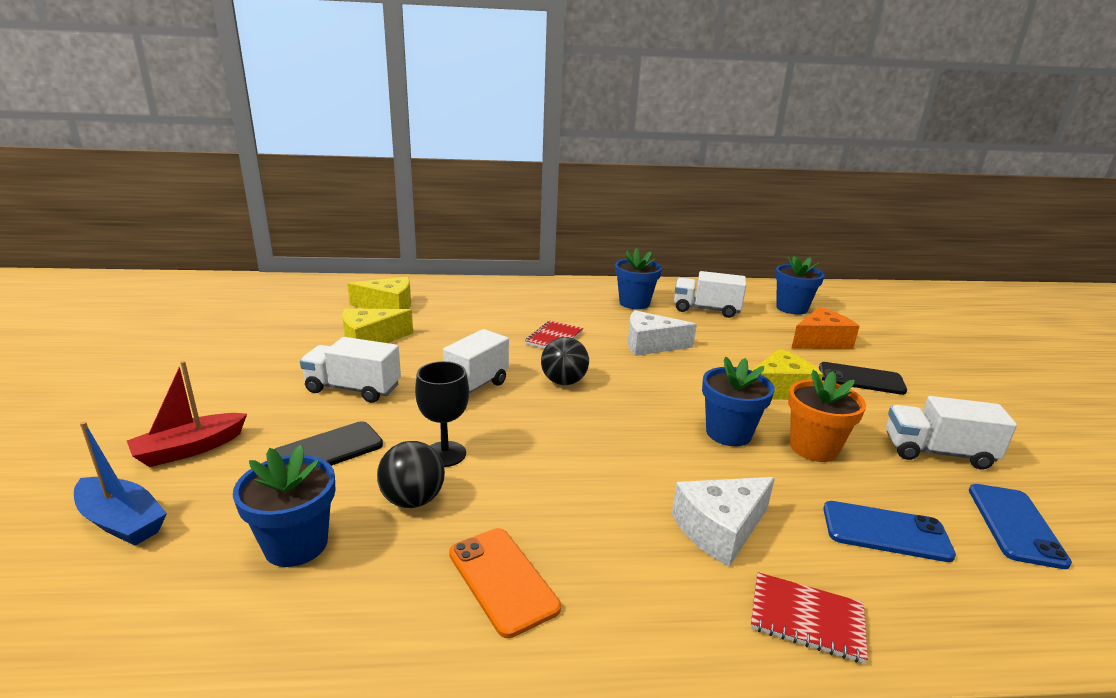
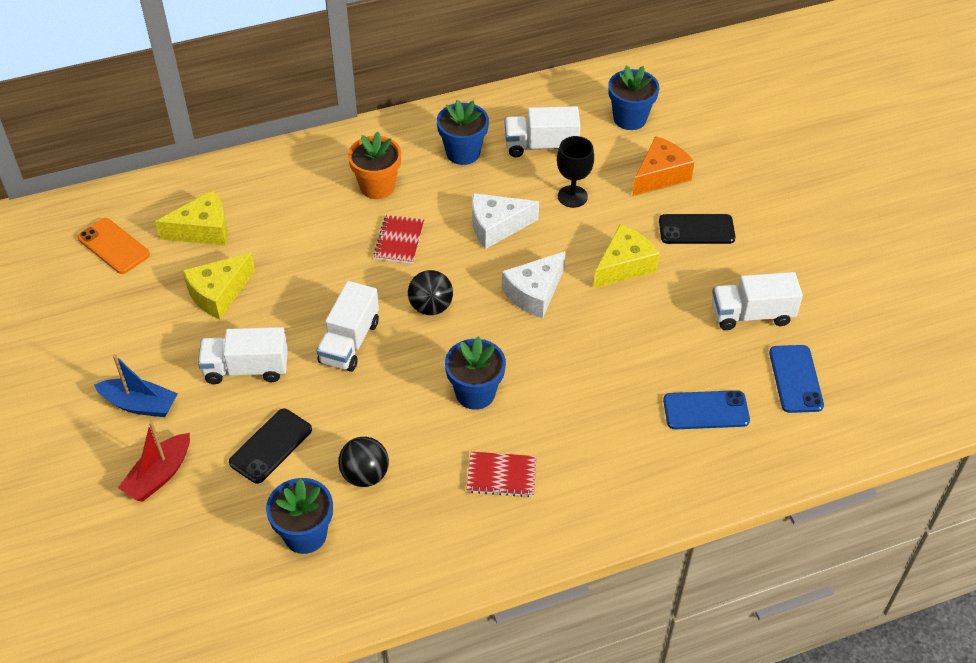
camera: 15 degrees left, 25 degrees up
blue boat [74,421,167,546] -> blue boat moved to [94,354,178,417]
black goblet [415,361,469,467] -> black goblet moved to [557,136,594,208]
orange phone [449,528,561,638] -> orange phone moved to [77,218,150,274]
white cheese [672,477,775,567] -> white cheese moved to [502,251,566,319]
blue flower pot [702,357,775,446] -> blue flower pot moved to [445,336,506,410]
red notebook [751,572,868,664] -> red notebook moved to [467,452,537,497]
orange flower pot [788,370,866,462] -> orange flower pot moved to [348,132,401,199]

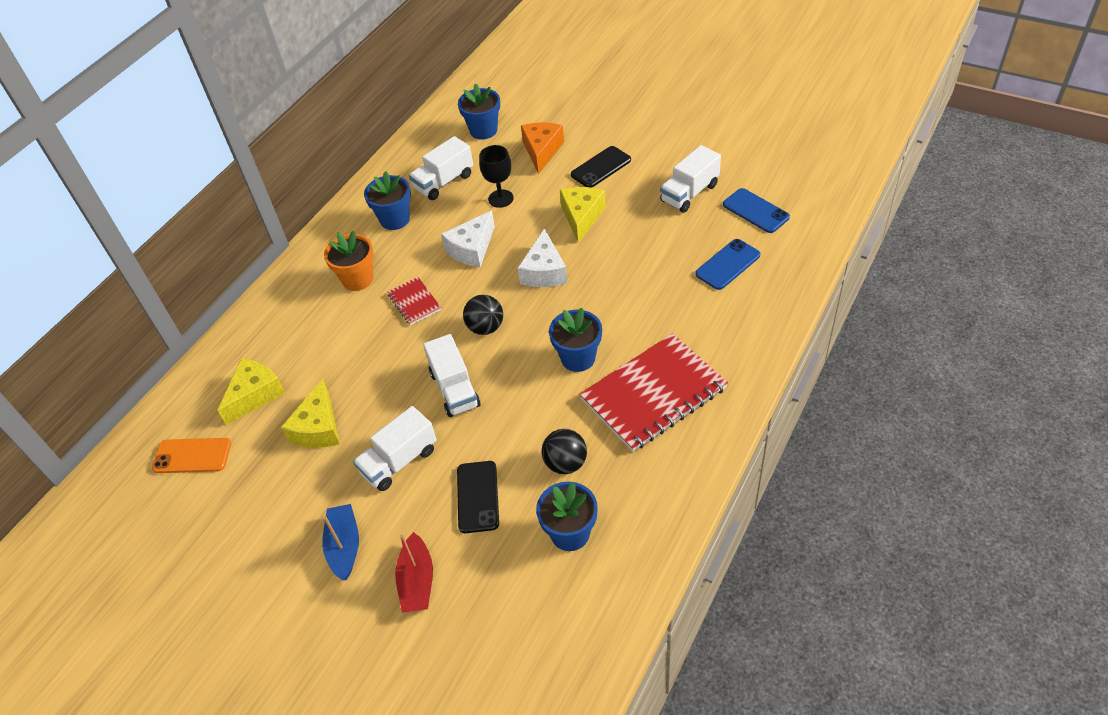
camera: 35 degrees left, 0 degrees up
blue boat [94,354,178,417] -> blue boat turned 75 degrees counterclockwise [322,504,359,580]
red notebook [467,452,537,497] -> red notebook [580,333,728,452], size x2.13

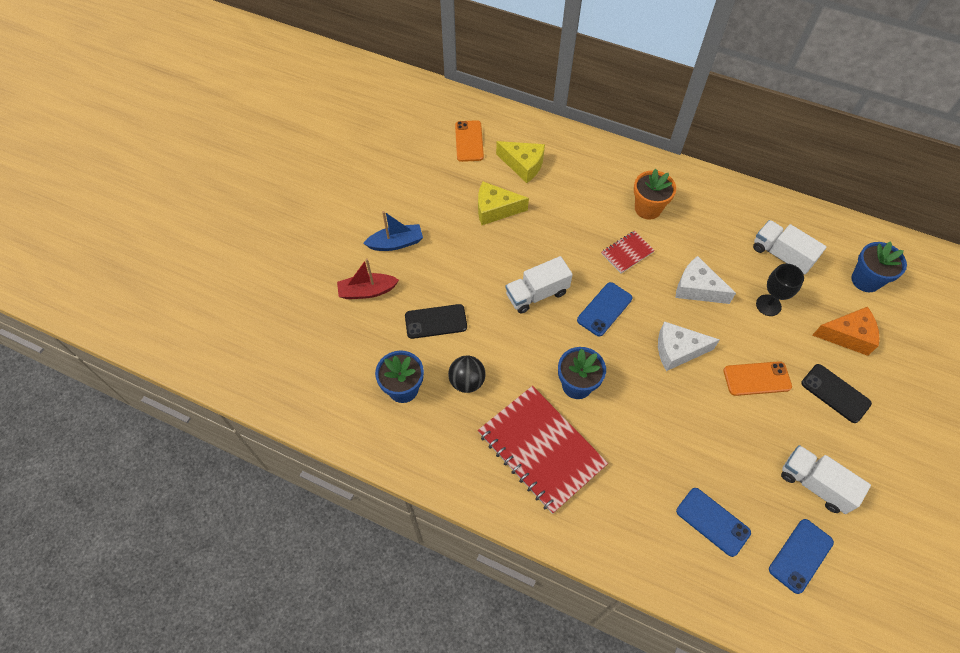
camera: 80 degrees right, 10 degrees up
white truck [353,406,437,491] -> none
blue flower pot [364,171,411,230] -> none
black ball [463,295,503,335] -> blue phone [577,282,632,336]
yellow cheese [560,187,606,243] -> orange phone [724,361,792,396]

